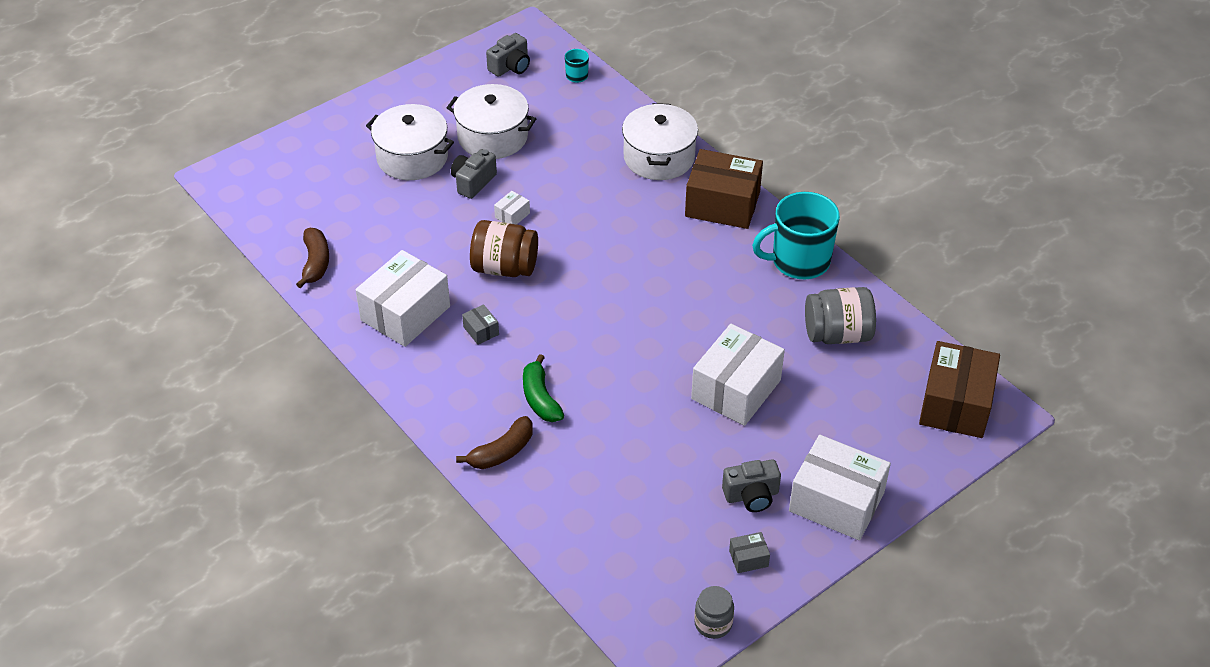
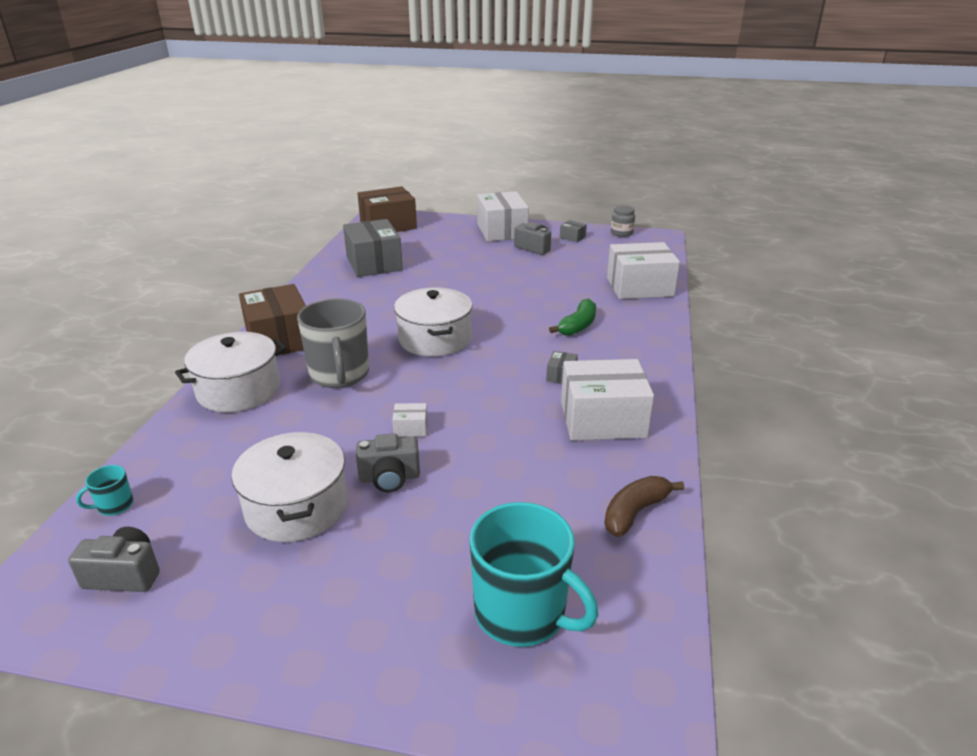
camera: 130 degrees left, 15 degrees down
white pot [366,104,454,180] -> white pot moved to [394,287,473,357]
brown banana [456,416,533,469] -> none
brown jar [470,220,538,277] -> none
white box [691,324,785,426] -> white box moved to [607,242,680,299]
turquoise mug [752,192,840,279] -> turquoise mug moved to [470,502,599,647]
grey jar [805,287,876,344] -> grey box [343,219,403,277]
none -> grey mug [297,298,369,388]

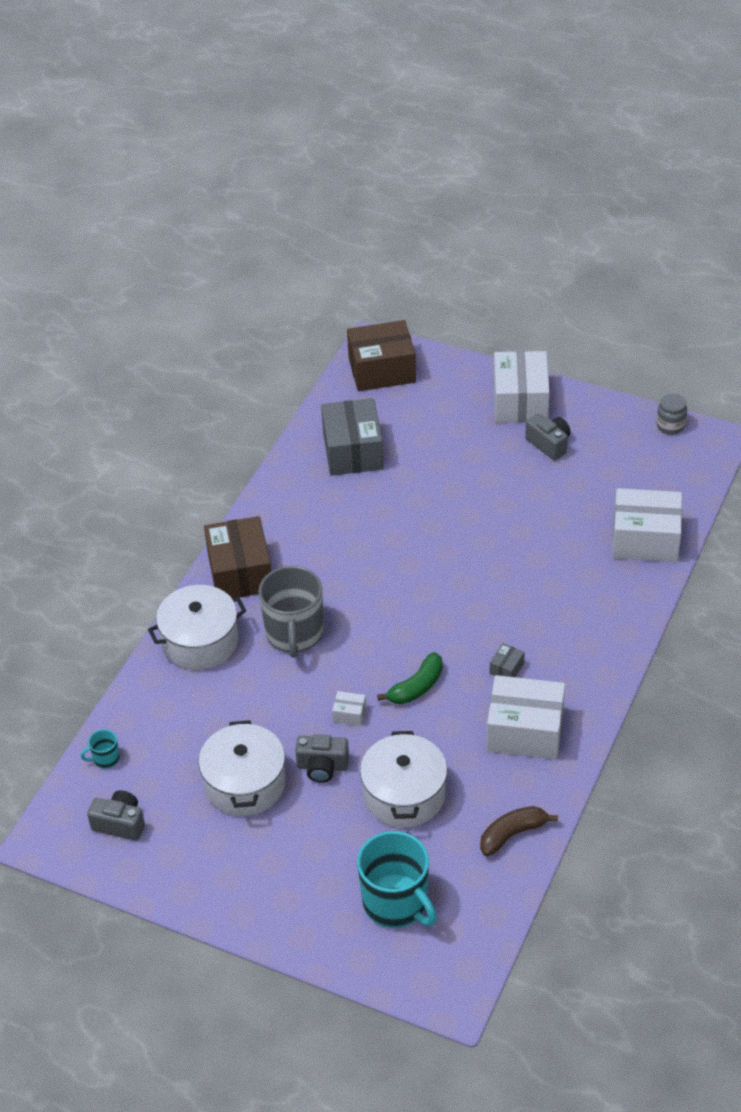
camera: 15 degrees right, 15 degrees up
white pot [394,287,473,357] -> white pot moved to [360,731,447,828]
green banana [549,299,596,336] -> green banana moved to [377,652,443,704]
grey box [560,220,587,242] -> none

